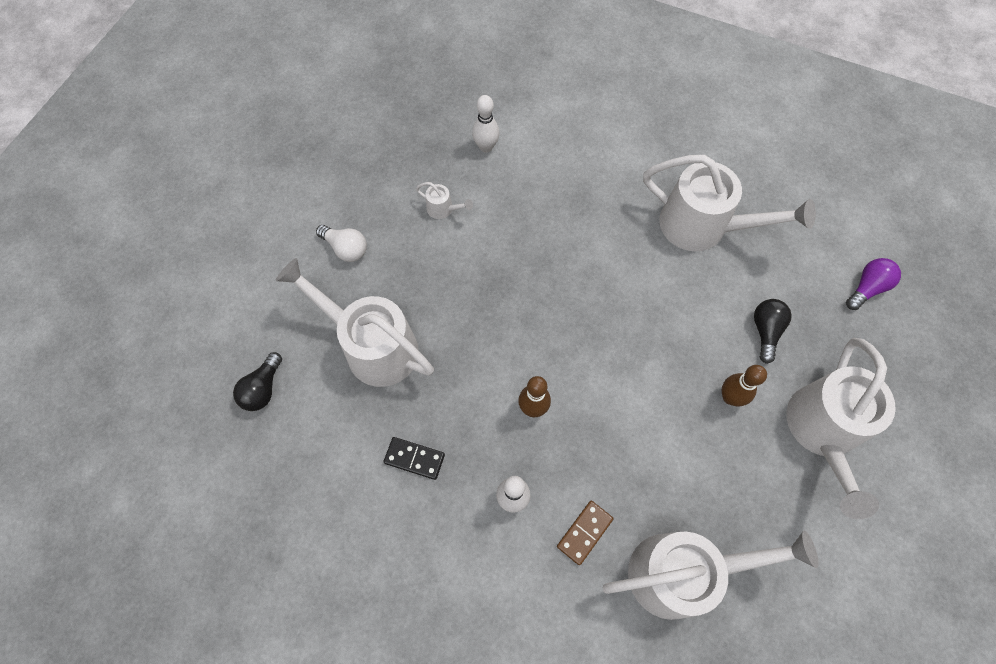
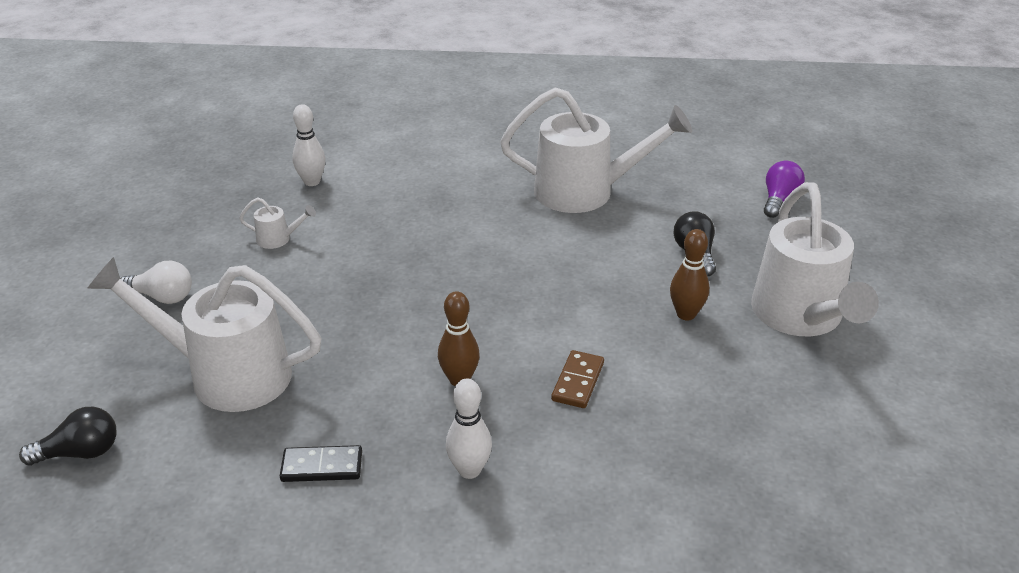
camera: 20 degrees left, 30 degrees down
black light bulb [233,352,282,411] -> black light bulb turned 105 degrees counterclockwise [19,407,117,465]
brown domino [557,501,614,565] -> brown domino moved to [551,350,604,408]
white watering can [602,531,818,620] -> none

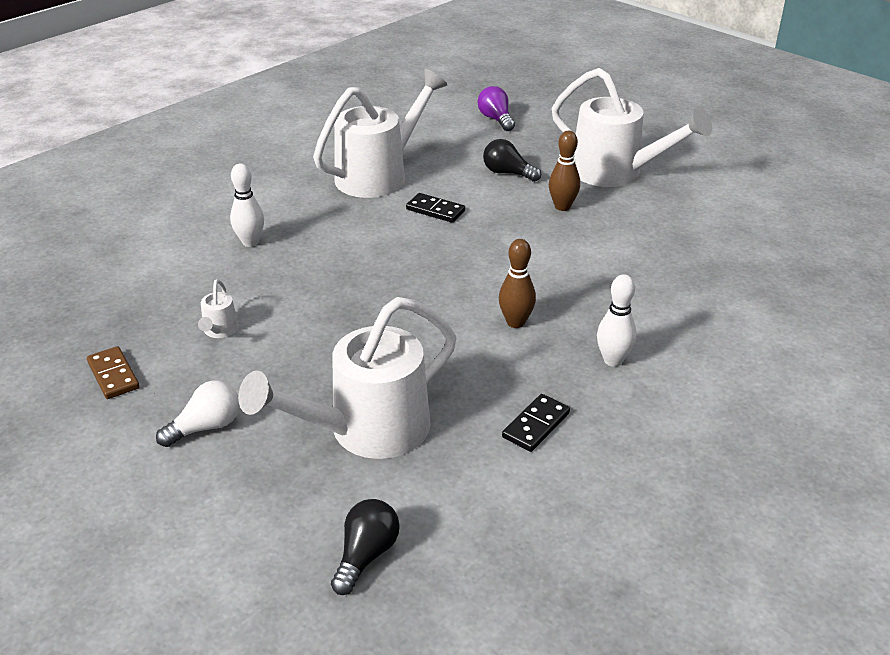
camera: 50 degrees left, 0 degrees up
white watering can [239,197,316,249] -> white watering can turned 135 degrees clockwise [198,279,239,338]
white bowling pin [292,104,326,186] -> white bowling pin moved to [230,164,264,247]
brown domino [551,350,604,408] -> brown domino moved to [87,346,140,399]
none -> black domino [406,193,465,223]

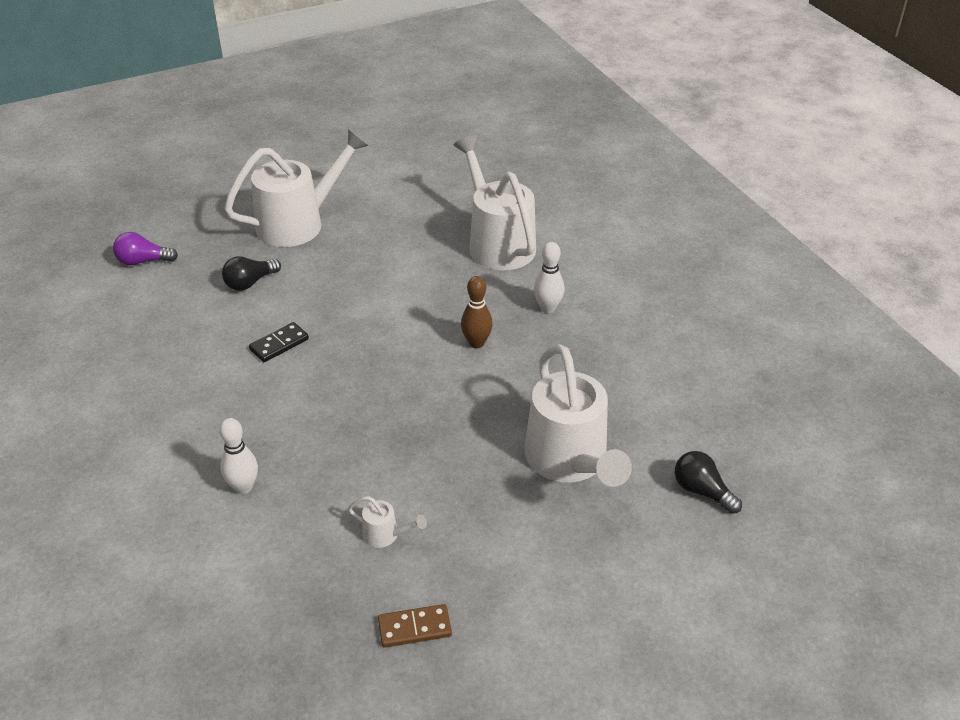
camera: 70 degrees left, 5 degrees up
white light bulb [156,380,240,447] -> none
white watering can [313,69,447,198] -> white watering can moved to [454,135,536,270]
black domino [502,394,570,452] -> none
brown bowling pin [549,131,580,211] -> none

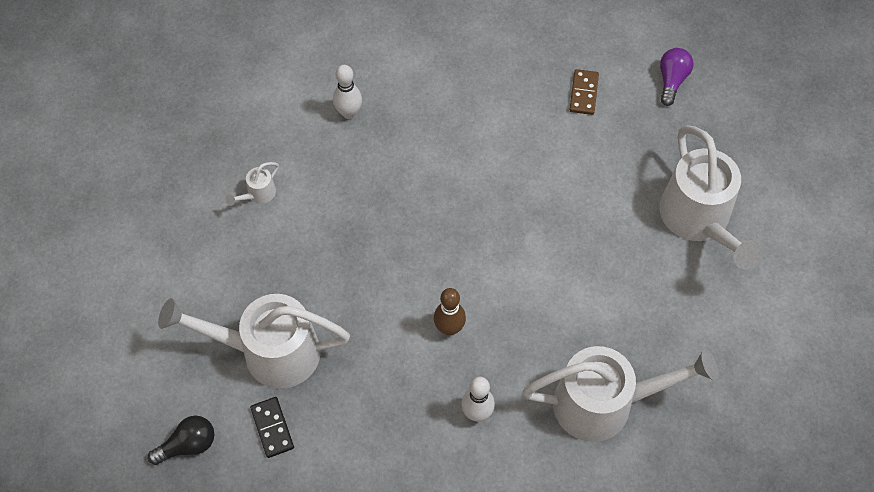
camera: 110 degrees right, 20 degrees up
black light bulb [222,256,281,291] -> none
black domino [249,322,309,362] -> black domino moved to [250,397,294,458]
brown domino [378,604,452,648] -> brown domino moved to [569,69,599,115]

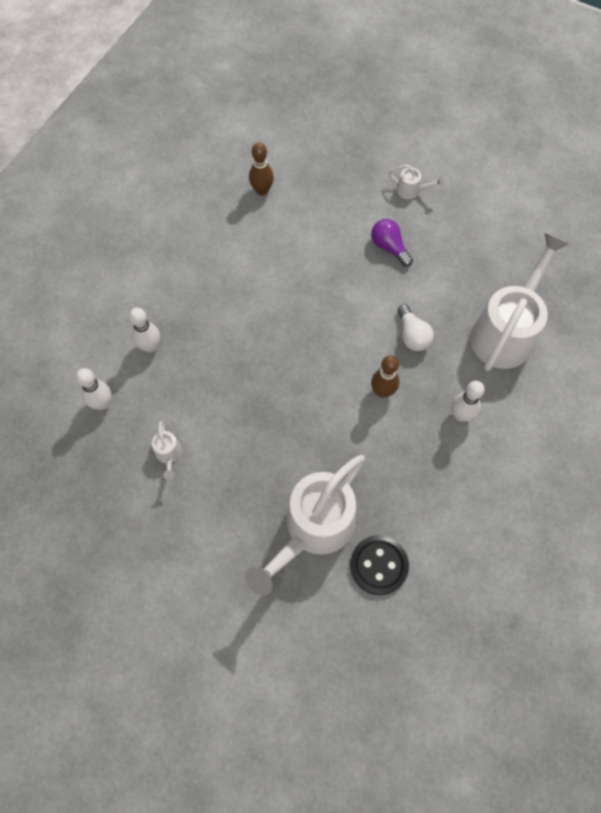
camera: 55 degrees left, 5 degrees up
black light bulb [148,416,215,465] -> none
black domino [250,397,294,458] -> black button [350,535,409,595]
brown domino [569,69,599,115] -> brown bowling pin [249,142,274,196]
white watering can [659,125,763,269] -> white watering can [389,165,445,199], size x0.40
purple light bulb [660,48,693,106] -> purple light bulb moved to [371,219,413,267]
none -> white bowling pin [76,368,112,410]
none -> white light bulb [398,304,434,351]

